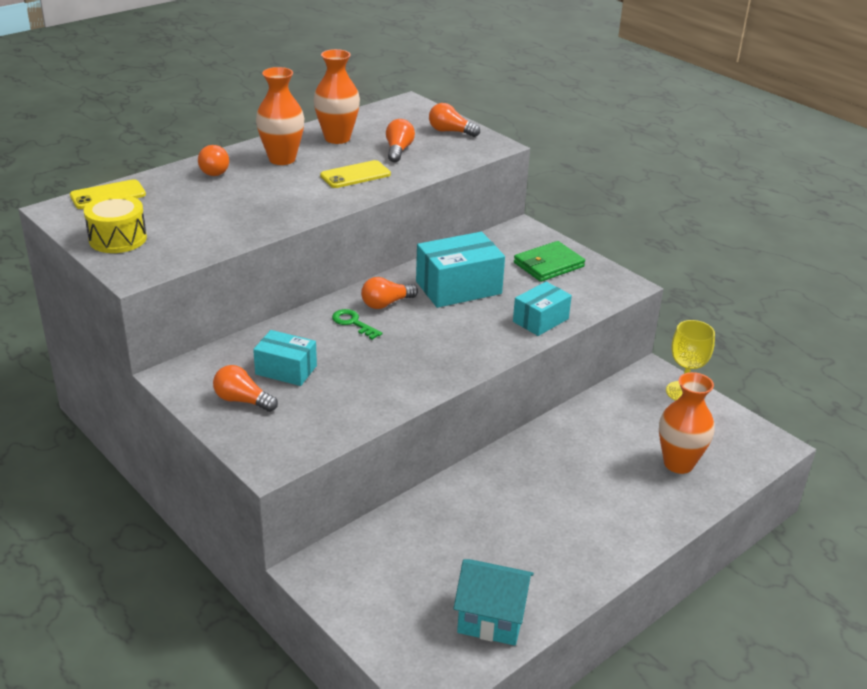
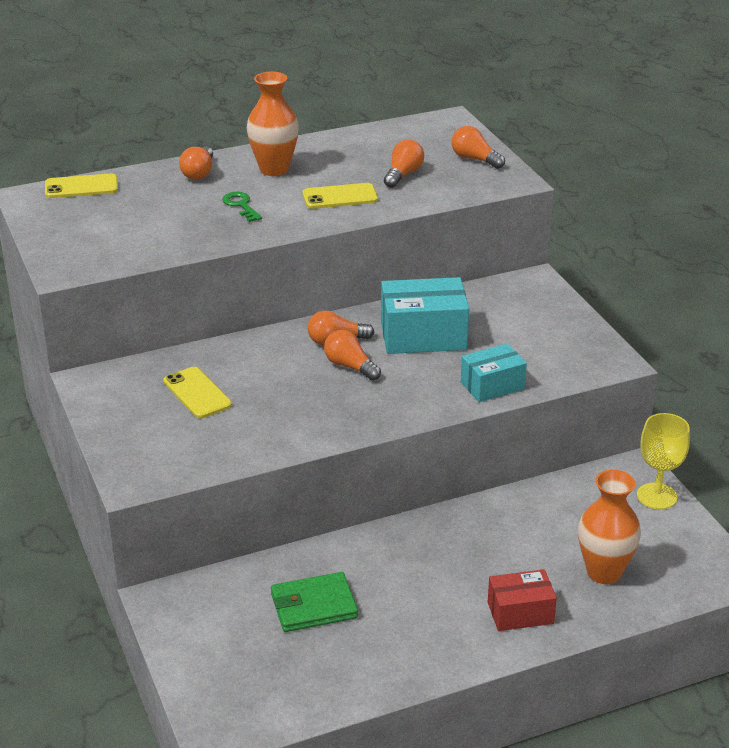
camera: 20 degrees right, 0 degrees up
yellow drum [84,195,147,253] -> none
orange light bulb [213,365,278,412] -> orange light bulb moved to [324,330,381,381]
turquoise box [253,330,317,386] -> yellow phone [163,367,232,418]
orange vase [313,49,360,144] -> none
green key [332,309,382,340] -> green key moved to [222,192,262,222]
turquoise house [453,559,534,646] -> none
green wallet [514,241,585,282] -> green wallet moved to [271,572,358,632]
none -> red box [488,569,557,631]

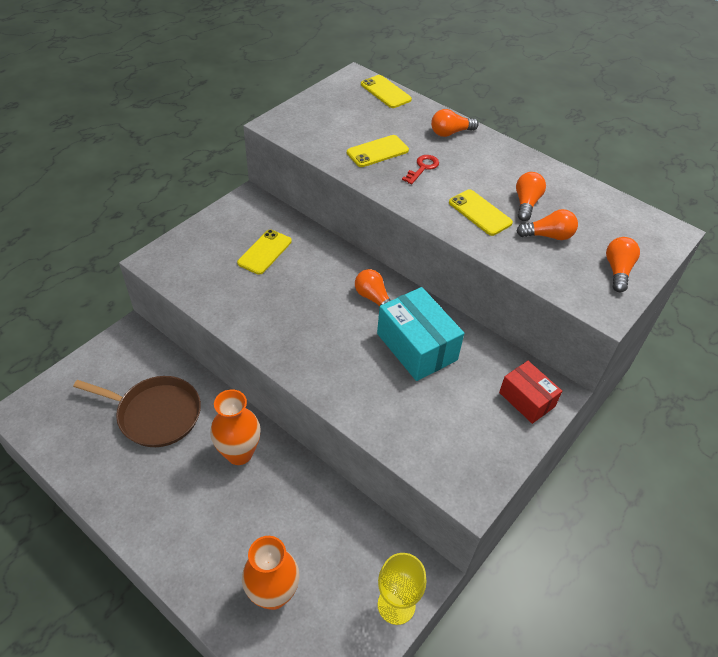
camera: 60 degrees right, 15 degrees up
green key [222,192,262,222] -> red key [402,155,439,184]
orange vase [247,71,299,176] -> orange vase moved to [210,389,261,465]
green wallet [271,572,358,632] -> brown pan [73,376,201,447]
orange light bulb [324,330,381,381] -> orange light bulb moved to [516,172,546,221]
turquoise box [461,343,527,402] -> none
red box [488,569,557,631] -> red box moved to [499,361,562,424]
none -> yellow phone [347,135,409,167]

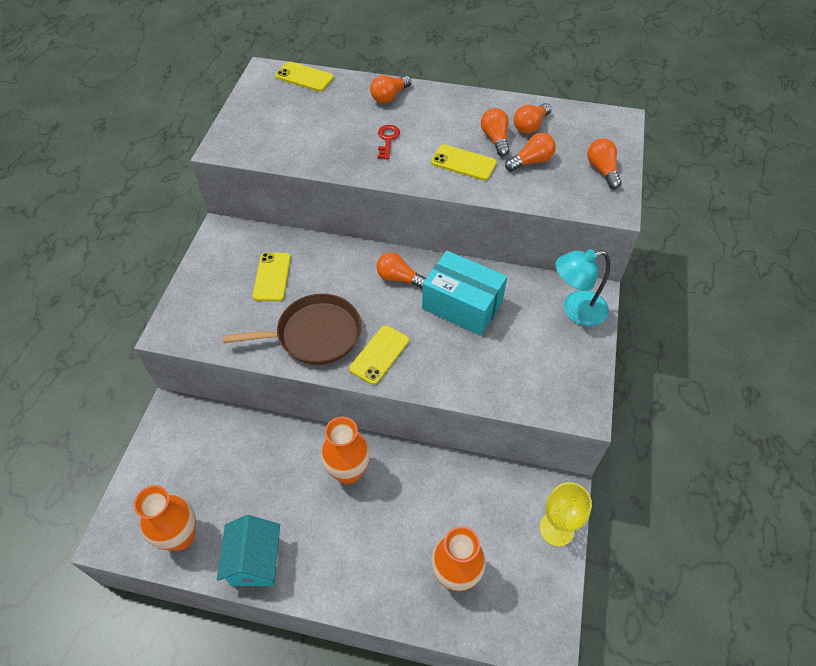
camera: 25 degrees left, 5 degrees up
brown pan [73,376,201,447] -> brown pan moved to [223,294,361,365]
yellow phone [347,135,409,167] -> yellow phone moved to [349,325,409,385]
red box [499,361,562,424] -> turquoise lamp [555,249,610,326]
none -> orange vase [134,485,196,551]
none -> turquoise house [217,515,280,586]
none -> orange light bulb [514,103,551,133]

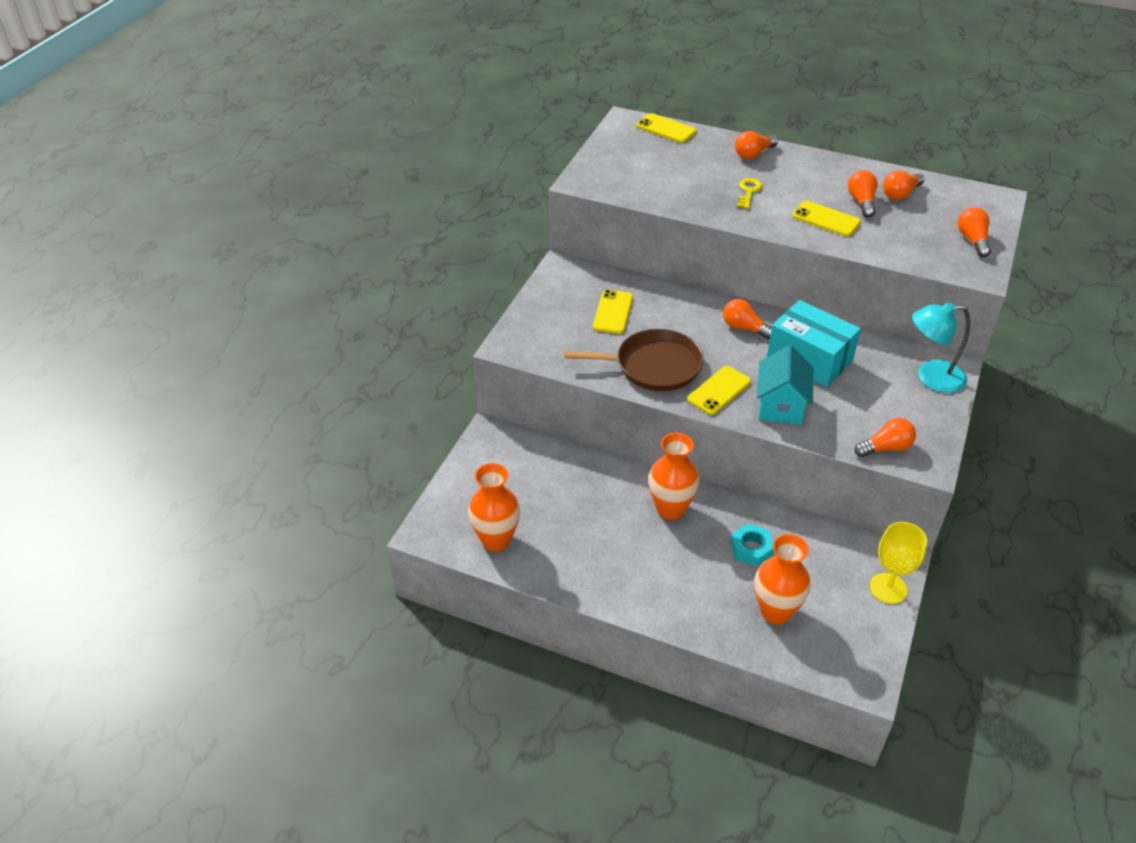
camera: 10 degrees right, 10 degrees down
turquoise house [217,515,280,586] -> turquoise house moved to [757,345,813,425]
red key [377,125,400,160] -> yellow key [737,178,762,209]
orange light bulb [505,133,556,172] -> orange light bulb moved to [854,418,916,457]
none -> turquoise nut [730,524,774,566]

